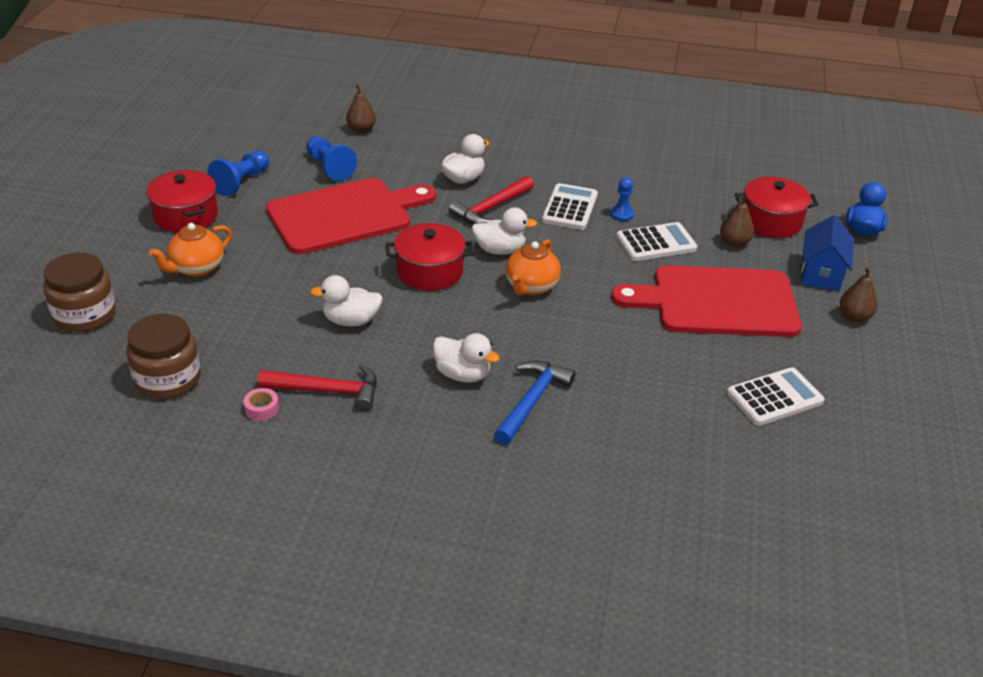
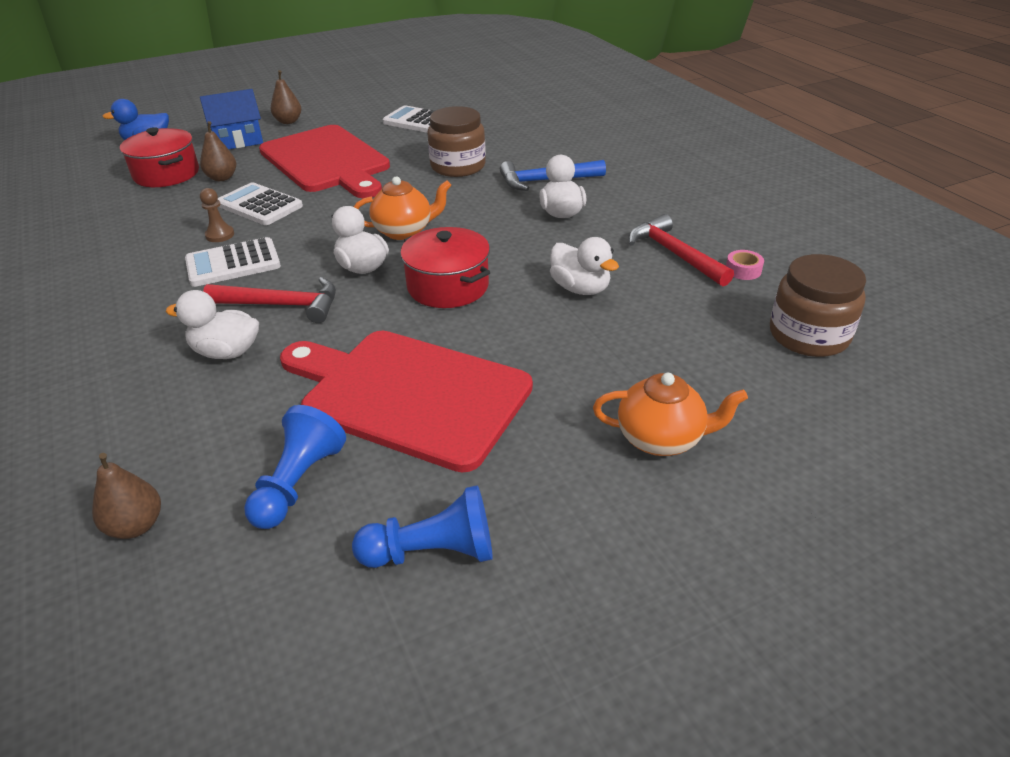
camera: 125 degrees left, 0 degrees up
brown jar [43,253,116,332] -> brown jar moved to [427,106,486,177]
red pot [146,170,218,233] -> none
blue pawn [610,178,634,221] -> brown pawn [200,188,234,242]

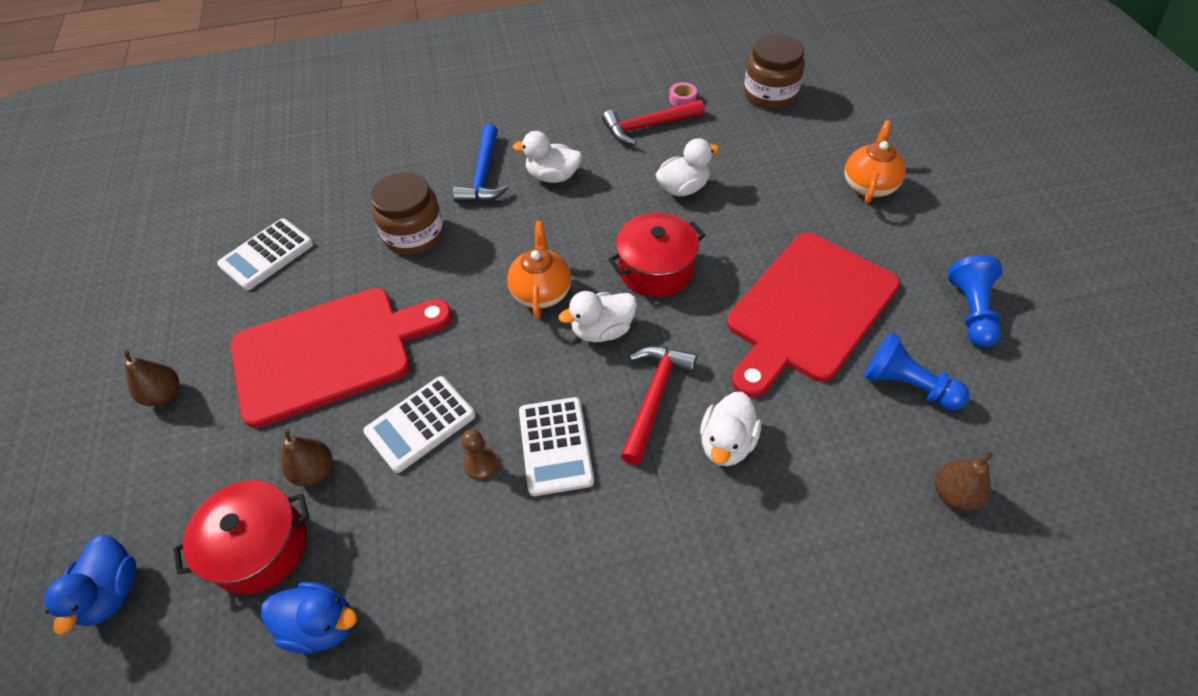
camera: 75 degrees left, 15 degrees up
blue house [200,89,263,149] -> none
none -> blue duck [261,582,357,654]

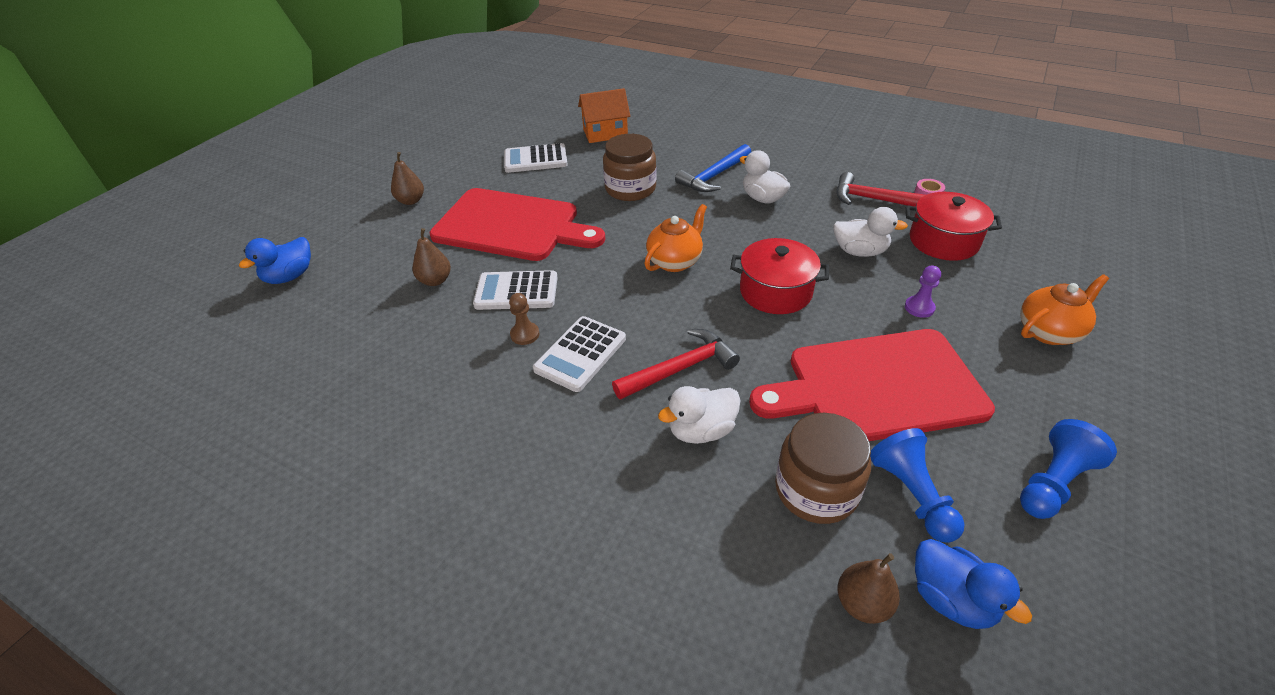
camera: 40 degrees right, 10 degrees down
red pot [173,480,309,595] -> red pot moved to [906,192,1002,261]
blue duck [261,582,357,654] -> blue duck moved to [915,539,1032,629]
white duck [559,291,637,342] -> none
brown jar [744,34,805,109] -> brown jar moved to [775,413,871,524]
none -> orange house [578,88,630,143]
none -> purple pawn [905,266,941,318]

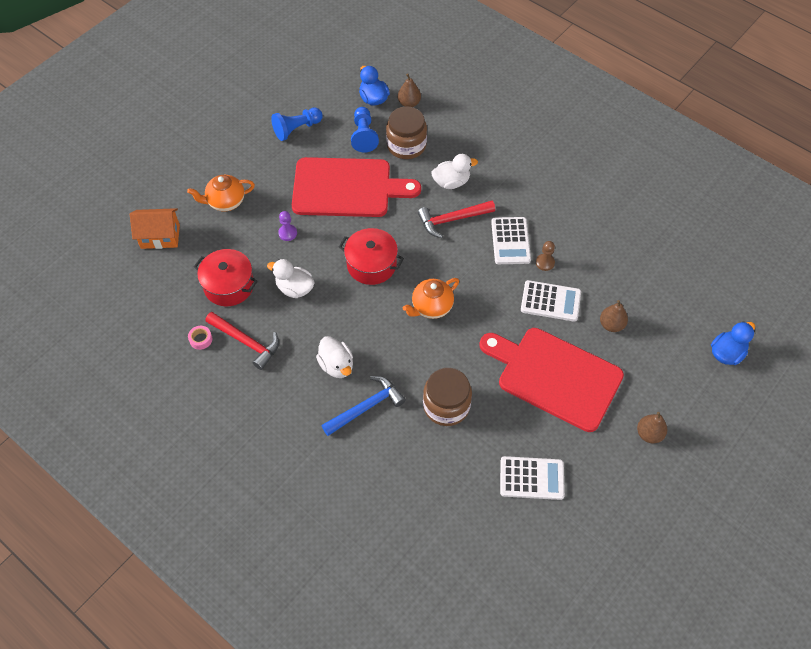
camera: 170 degrees left, 15 degrees up
white calculator [533,316,626,392] -> white calculator turned 135 degrees clockwise [491,217,531,264]
orange house [578,88,630,143] -> orange house moved to [130,208,180,249]

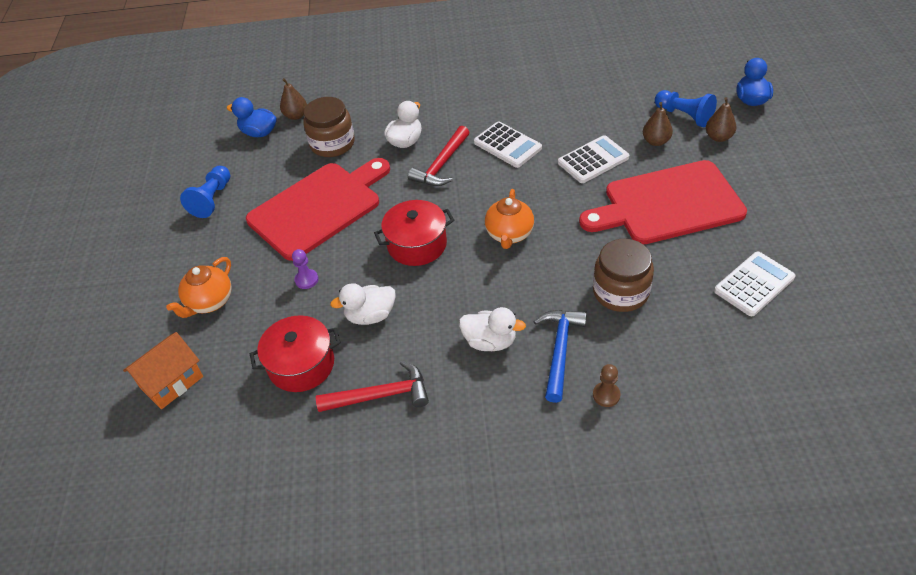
camera: 40 degrees left, 10 degrees down
pink tape [188,326,212,350] -> none
blue pawn [351,107,379,153] -> blue pawn moved to [655,90,717,127]
brown pawn [536,241,555,271] -> brown pawn moved to [593,364,621,407]
brown pear [637,412,667,443] -> brown pear moved to [706,97,736,142]

